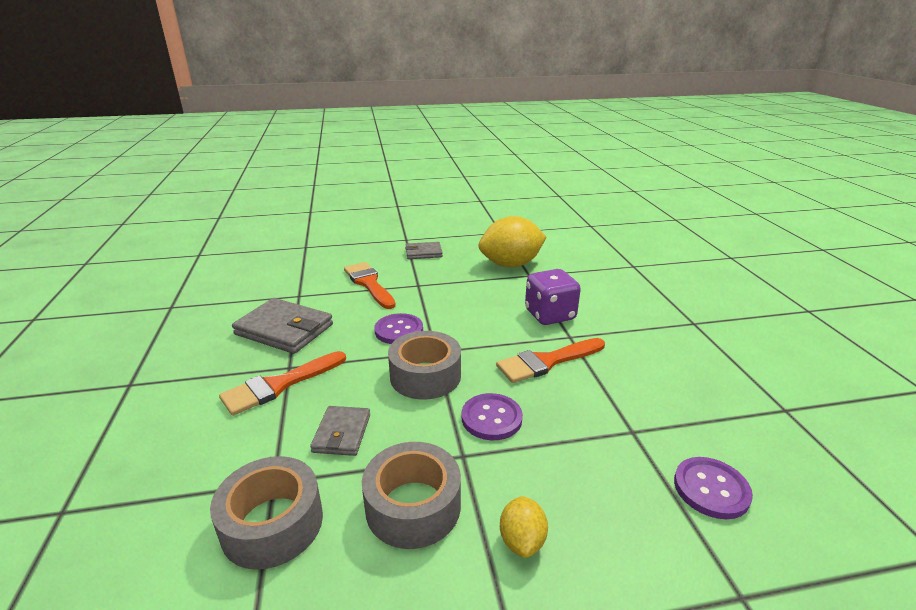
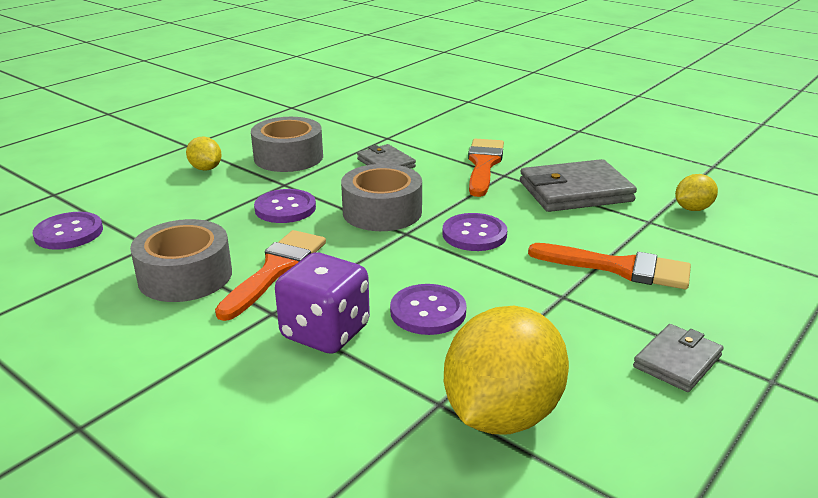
camera: 140 degrees right, 0 degrees up
grey tape [210,456,323,570] -> grey tape moved to [130,219,232,302]
none -> purple button [390,284,467,335]
none -> yellow lemon [675,174,718,211]

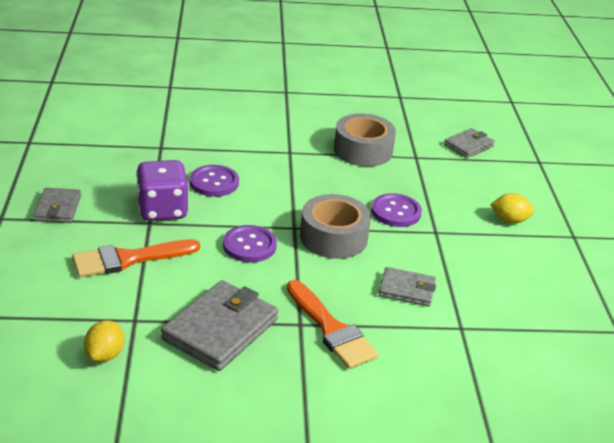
camera: 135 degrees right, 5 degrees up
purple button [33,212,103,250] -> grey wallet [444,128,495,158]
orange brush [215,230,326,321] -> none
grey tape [251,117,323,172] -> none
purple dice [275,253,370,354] -> purple dice moved to [136,160,189,221]
yellow lemon [444,306,569,434] -> none

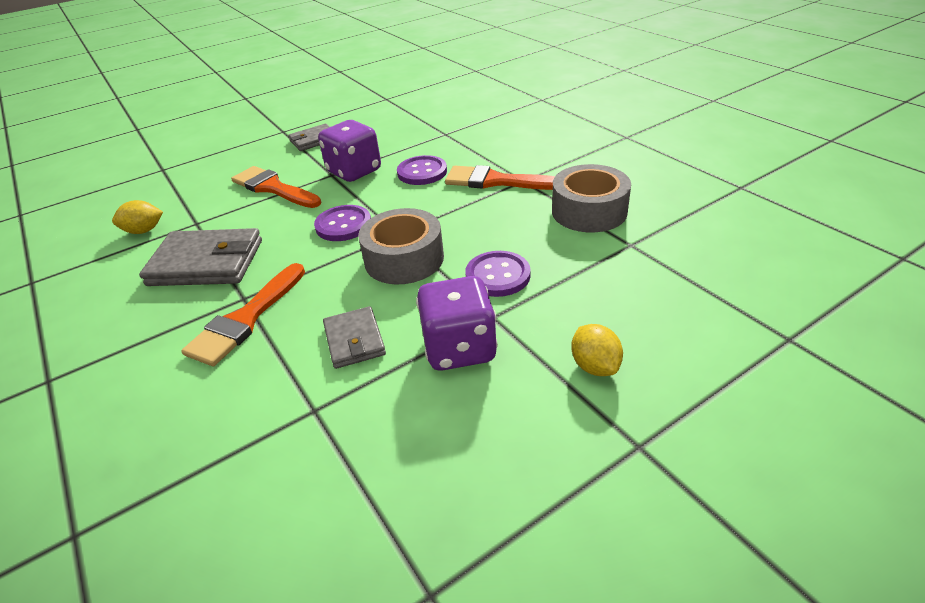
camera: 65 degrees right, 5 degrees up
grey wallet [444,128,495,158] -> none
none -> purple dice [416,276,498,371]
none -> orange brush [445,165,555,190]

